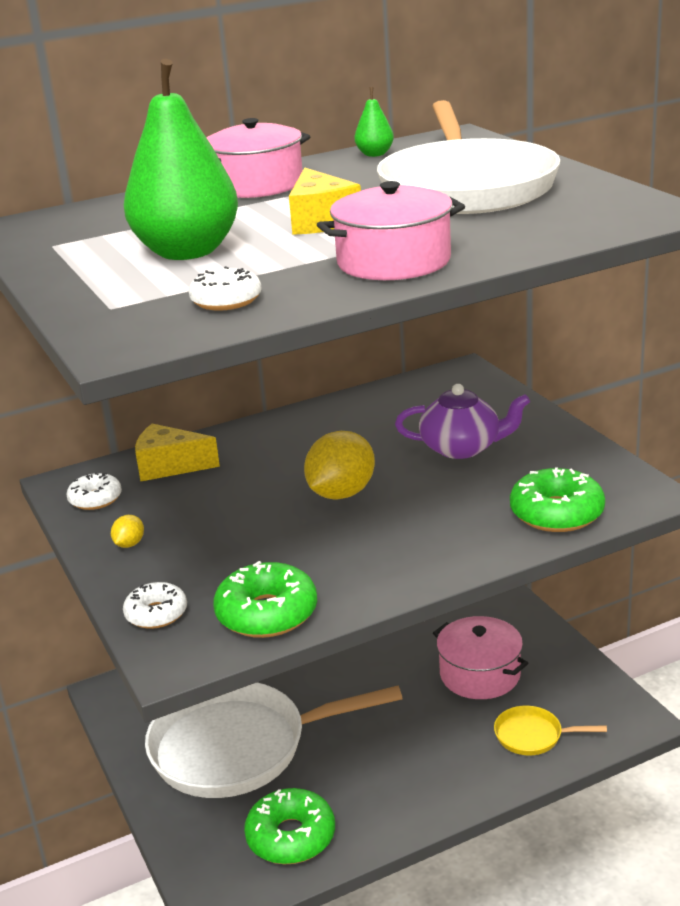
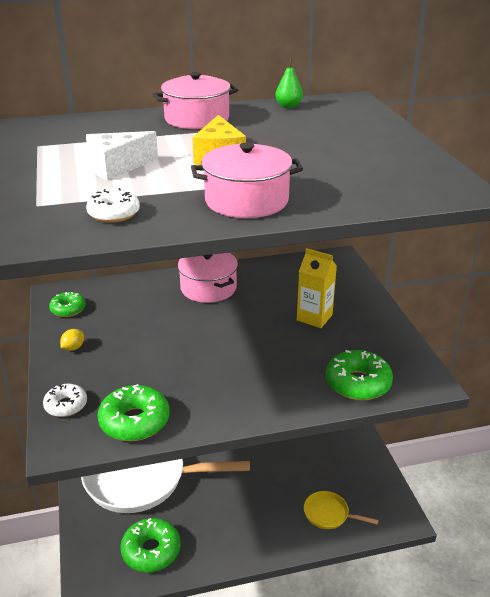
camera: 10 degrees right, 5 degrees up
white donut [66,473,122,510] -> green donut [49,292,86,317]
green pear [124,59,238,260] -> white cheese [86,131,158,180]
yellow cheese [135,424,220,481] -> none
yellow lemon [304,431,375,499] -> none
white pan [377,100,561,214] -> none
purple teapot [395,384,530,459] -> yellow carton [297,248,337,328]
pink pot [433,616,528,699] -> pink pot moved to [178,253,238,303]

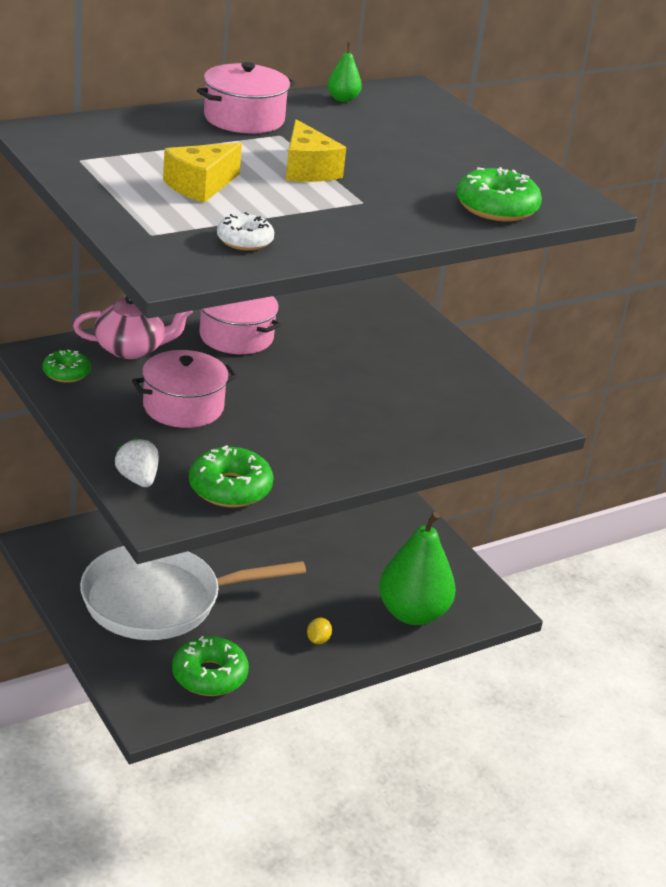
camera: 20 degrees left, 0 degrees up
white donut [43,383,87,417] -> white strawberry [115,438,159,487]
yellow lemon [60,329,84,351] -> yellow lemon moved to [307,618,332,644]
white cheese [86,131,158,180] -> yellow cheese [163,143,242,203]
pink pot [191,143,303,218] -> pink pot moved to [132,350,238,428]
yellow carton [297,248,337,328] -> none
yellow pan [304,491,378,529] -> green pear [379,512,456,625]
green donut [326,350,393,400] -> green donut moved to [456,167,542,222]
none -> pink teapot [73,296,193,359]

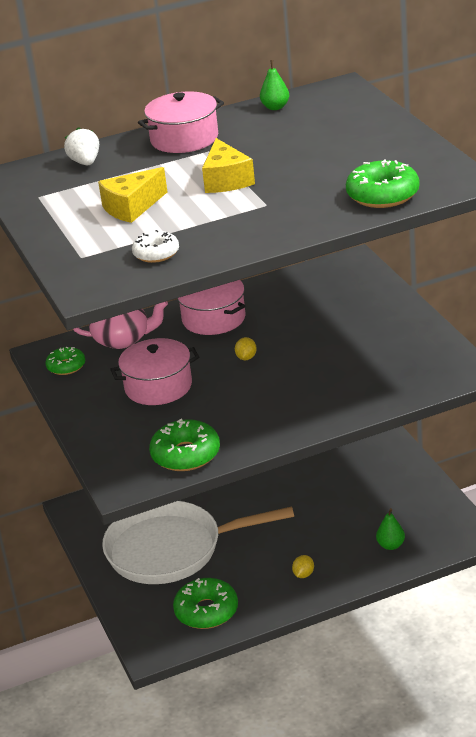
camera: 15 degrees right, 0 degrees up
white strawberry [115,438,159,487] -> white strawberry moved to [64,127,99,165]
green pear [379,512,456,625] -> green pear [376,508,405,550], size x0.43
none -> yellow lemon [235,337,257,360]

